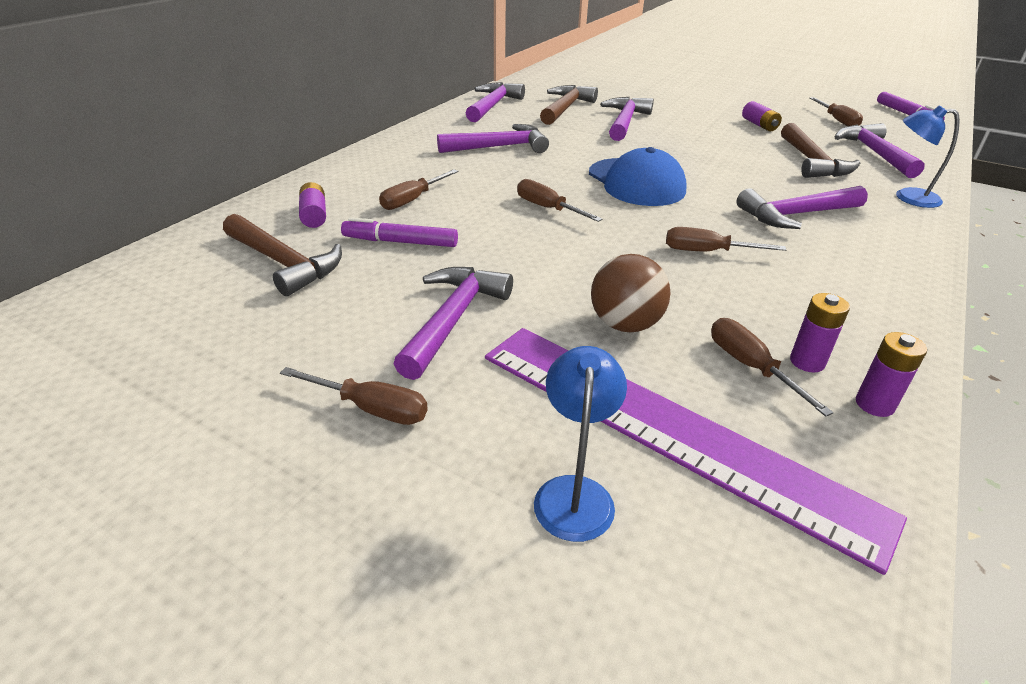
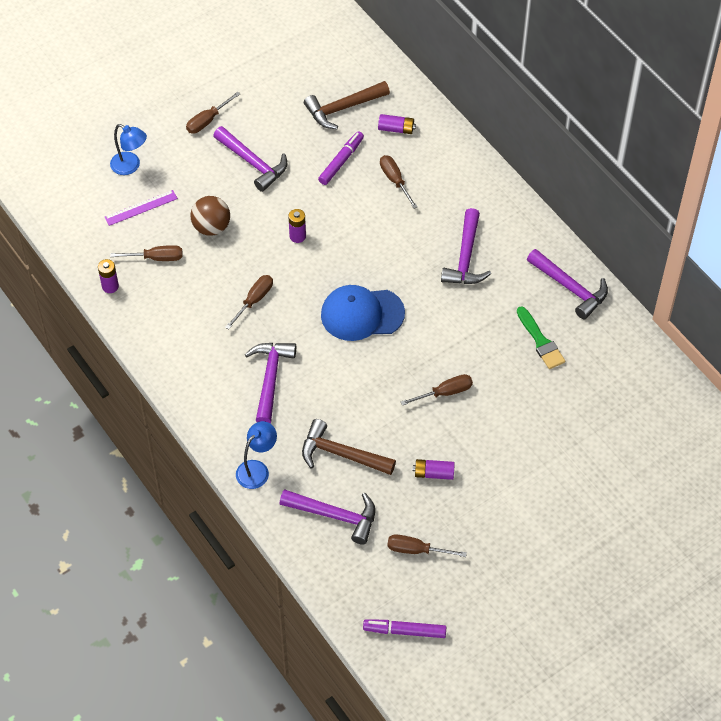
camera: 115 degrees right, 20 degrees up
purple ruler [485,328,907,575] -> purple ruler [105,190,178,226], size x0.41
brown screwdriver [517,179,602,222] -> brown screwdriver moved to [401,374,473,406]
brown hammer [540,85,598,125] -> green brush [517,306,565,369]
purple hammer [600,97,654,141] -> none
purple battery [790,293,850,372] -> purple battery moved to [288,209,306,243]

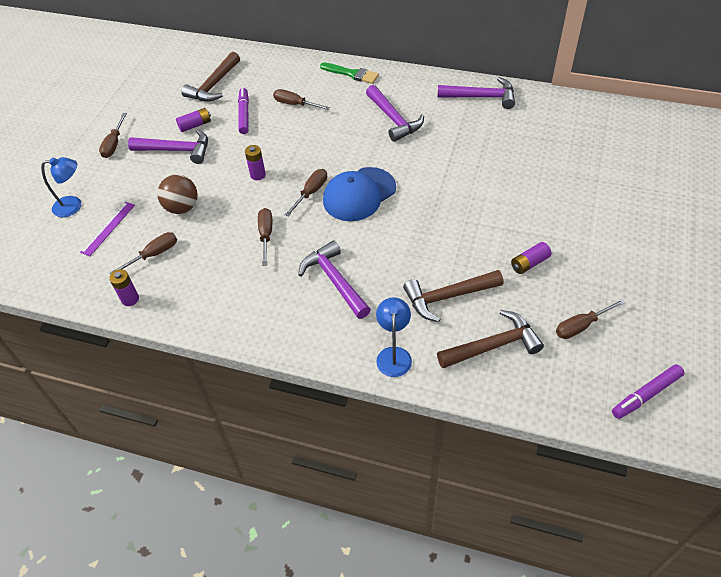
camera: 35 degrees left, 5 degrees down
purple hammer [279,489,375,545] -> brown hammer [437,310,544,368]
purple battery [378,114,416,134] -> purple battery moved to [176,108,211,132]
brown screwdriver [401,374,473,406] -> brown screwdriver moved to [285,169,327,217]
green brush [517,306,565,369] -> green brush moved to [320,63,379,84]

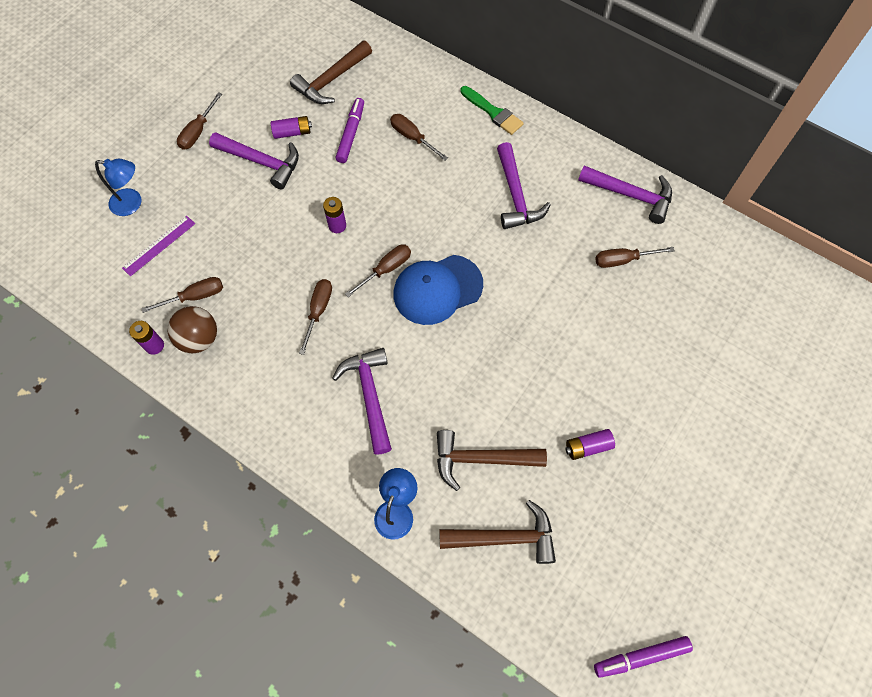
camera: 15 degrees right, 15 degrees up
brown ball [157,175,198,214] -> brown ball moved to [167,306,217,353]
brown screwdriver [556,299,626,339] -> brown screwdriver moved to [595,247,675,268]

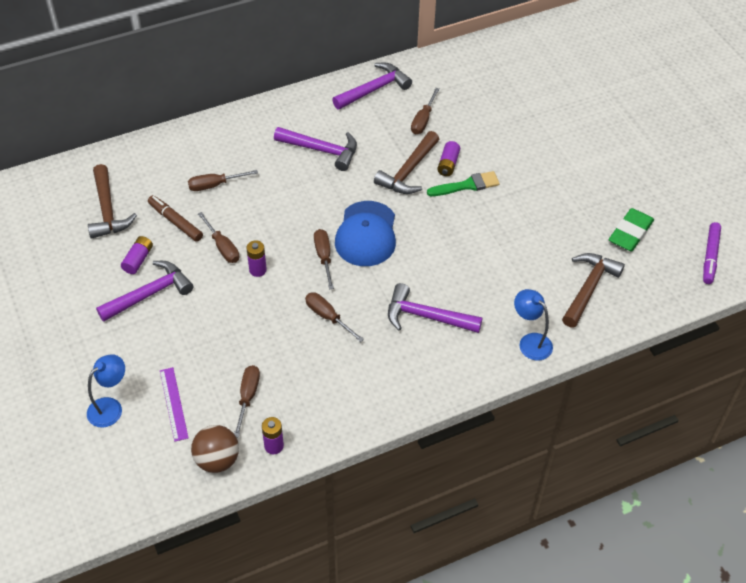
camera: 60 degrees left, 15 degrees down
brown ball [167,306,217,353] -> brown ball moved to [191,425,239,473]
brown screwdriver [177,92,222,150] -> brown screwdriver moved to [198,212,239,263]
purple marker [336,98,364,163] -> brown marker [148,195,203,242]
brown hammer [437,430,547,491] -> brown hammer moved to [374,131,439,194]
green brush [460,86,524,135] -> green brush moved to [427,171,500,196]
purple battery [565,429,615,460] -> purple battery moved to [437,141,460,176]
none -> green eraser [609,208,654,252]

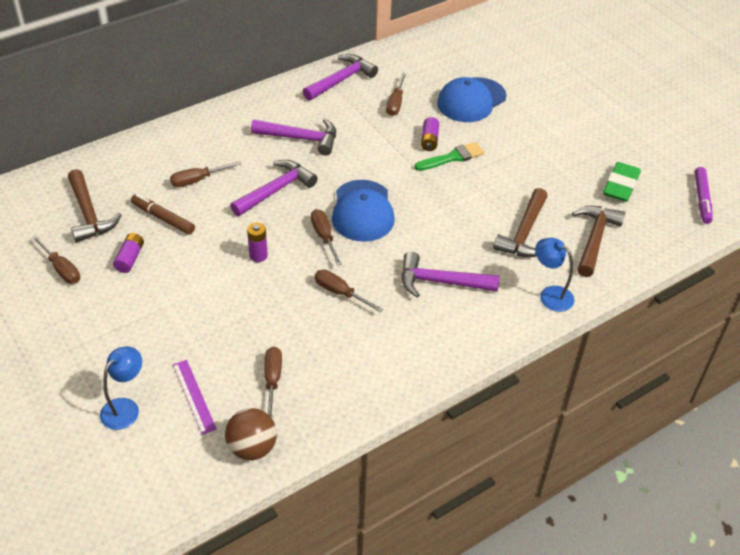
camera: 10 degrees left, 5 degrees down
purple hammer [96,261,193,322] -> purple hammer moved to [230,160,318,216]
brown screwdriver [198,212,239,263] -> brown screwdriver moved to [32,235,80,284]
purple battery [262,417,284,454] -> none
brown hammer [374,131,439,194] -> brown hammer moved to [493,188,548,257]
none -> blue cap [437,77,506,122]

